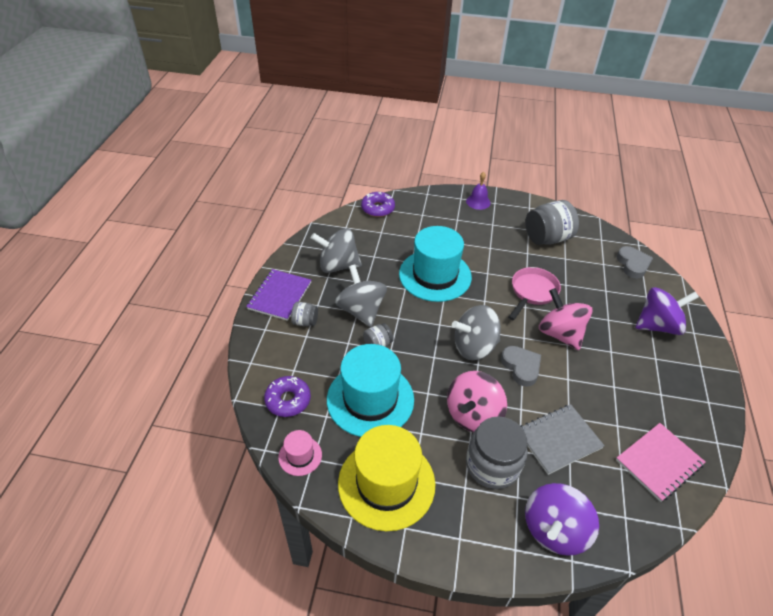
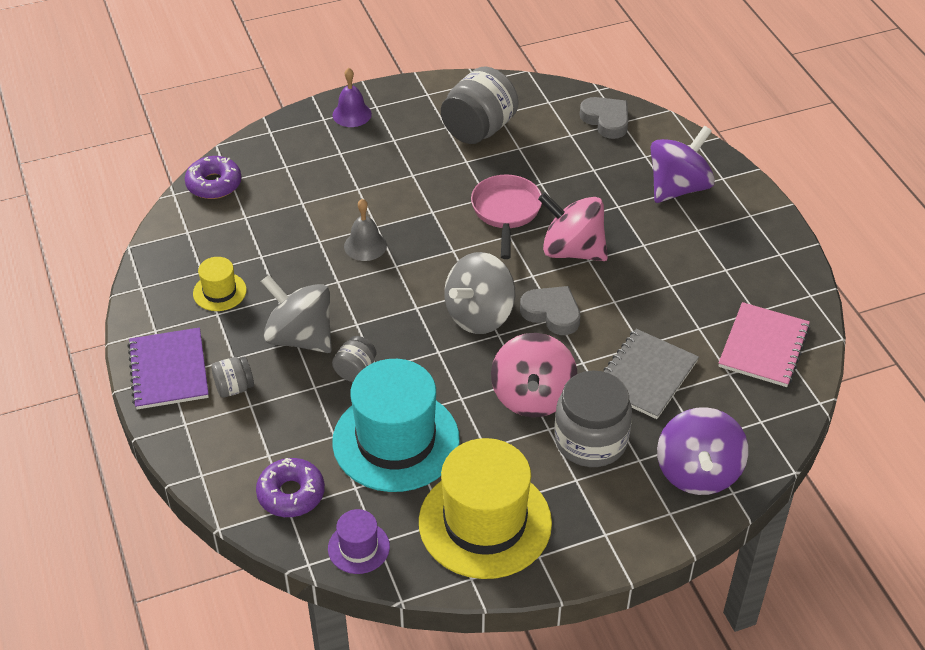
camera: 30 degrees left, 0 degrees up
pink hat [278,430,322,476] -> purple hat [328,509,390,574]
grey spinning top [311,228,362,273] -> yellow hat [193,257,247,311]
turquoise hat [399,226,472,302] -> grey bell [344,199,387,261]

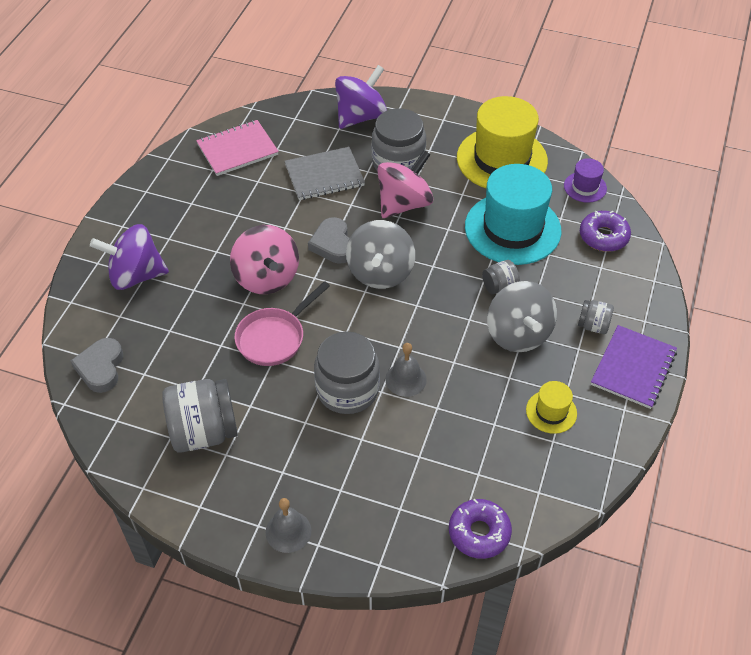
camera: 140 degrees left, 5 degrees up
purple bell [332,68,372,127] -> grey bell [266,498,311,553]
grey spinning top [444,252,515,334] -> grey spinning top turned 105 degrees clockwise [346,220,415,289]
none -> grey jar [314,332,380,414]

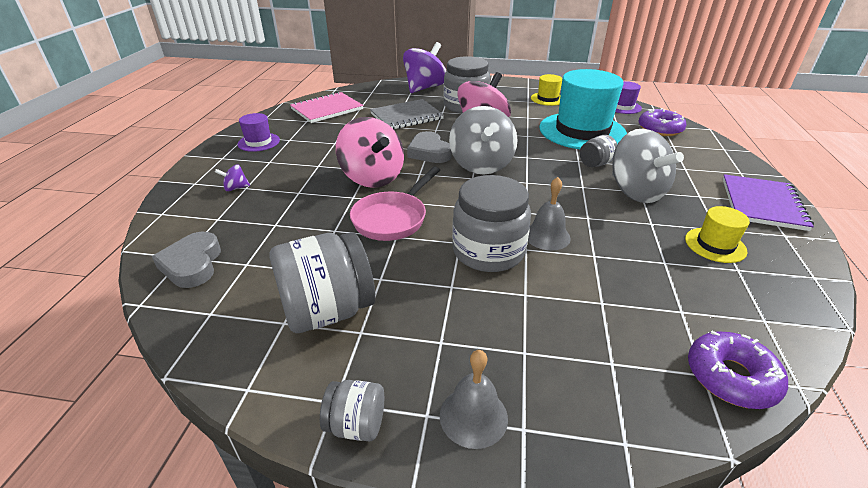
camera: 10 degrees left, 15 degrees down
purple spinning top [90,224,169,290] -> purple spinning top [215,165,250,191], size x0.41
yellow hat [457,96,548,189] -> yellow hat [531,74,562,106], size x0.46
grey jar [578,300,614,334] -> grey jar moved to [320,380,384,441]
none -> purple hat [237,113,280,152]

